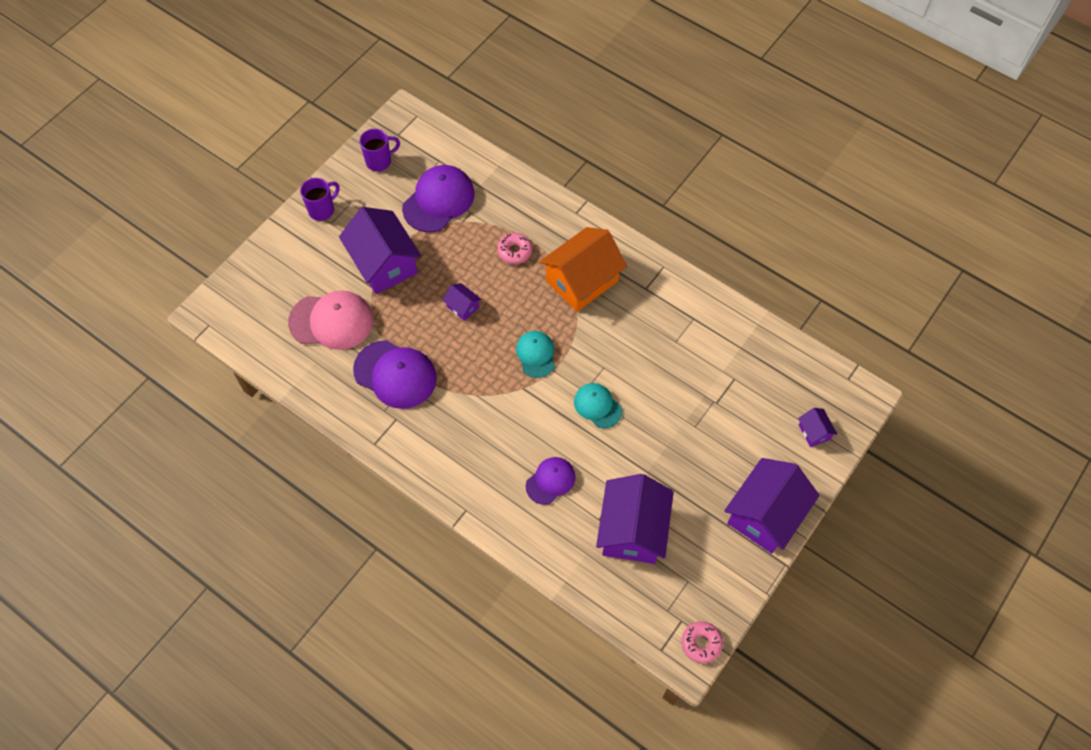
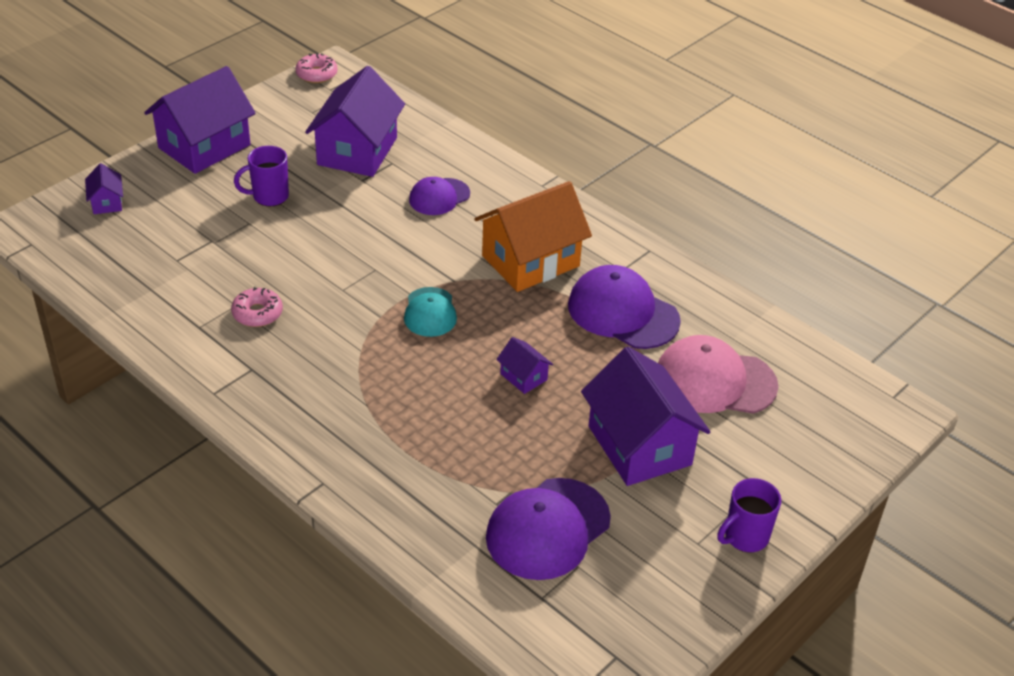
camera: 175 degrees left, 20 degrees down
purple mug [360,129,400,172] -> purple mug moved to [234,146,289,206]
pink donut [497,233,532,264] -> pink donut moved to [231,287,283,327]
orange house [539,227,627,312] -> orange house moved to [474,181,592,292]
turquoise cap [574,383,622,429] -> none

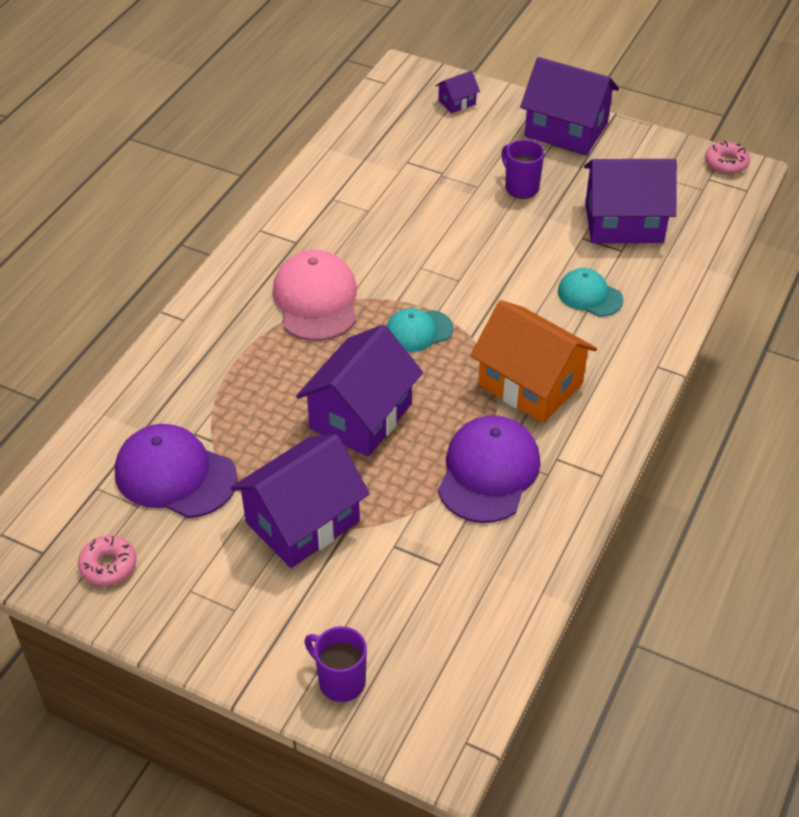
camera: 75 degrees right, 5 degrees up
pink donut [231,287,283,327] -> pink donut moved to [78,535,136,586]
purple cap [409,177,470,215] -> turquoise cap [558,268,624,316]
purple house [496,337,553,394] -> purple house [296,325,423,457], size x2.25
pink cap [658,335,778,414] -> pink cap moved to [273,250,357,341]
purple mug [717,478,781,553] -> purple mug moved to [304,626,367,702]

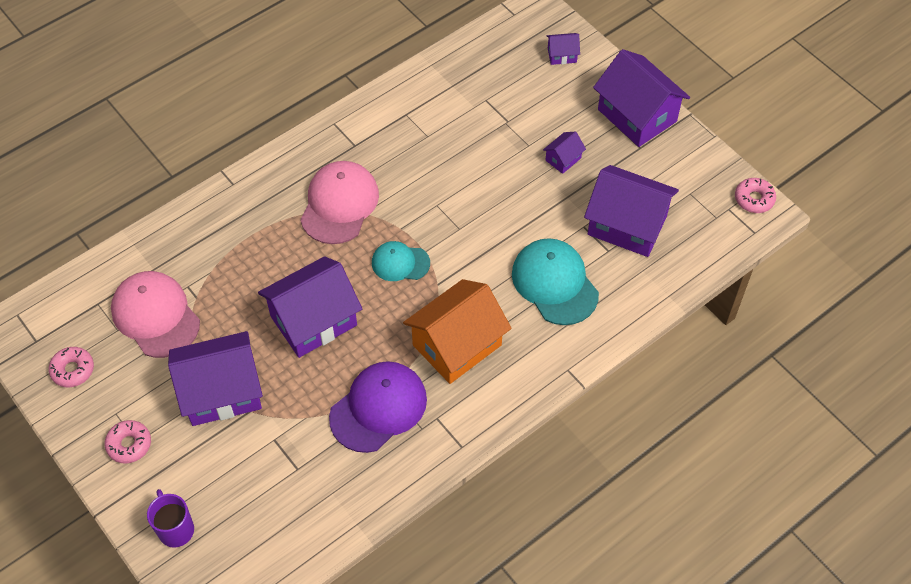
camera: 25 degrees right, 10 degrees up
purple cap [115,424,238,518] -> pink cap [111,271,200,358]
orange house [470,300,597,423] -> orange house turned 75 degrees clockwise [403,279,512,384]
purple mug [501,139,545,199] -> purple house [543,131,586,174]
turquoise cap [558,268,624,316] -> turquoise cap [512,238,599,325], size x1.68
none -> pink donut [105,420,151,464]

